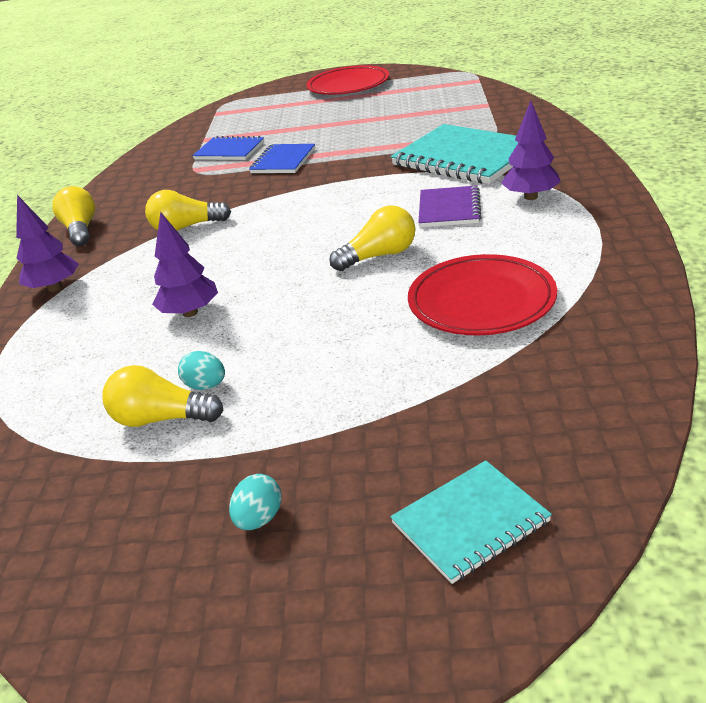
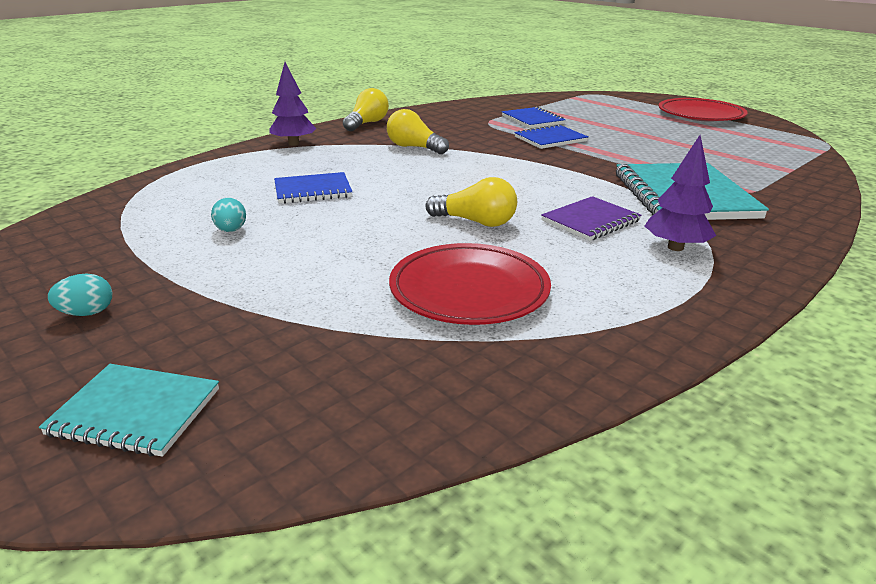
camera: 40 degrees right, 5 degrees down
yellow light bulb [102,365,223,427] -> none
purple tree [152,212,218,317] -> blue notebook [274,172,353,204]

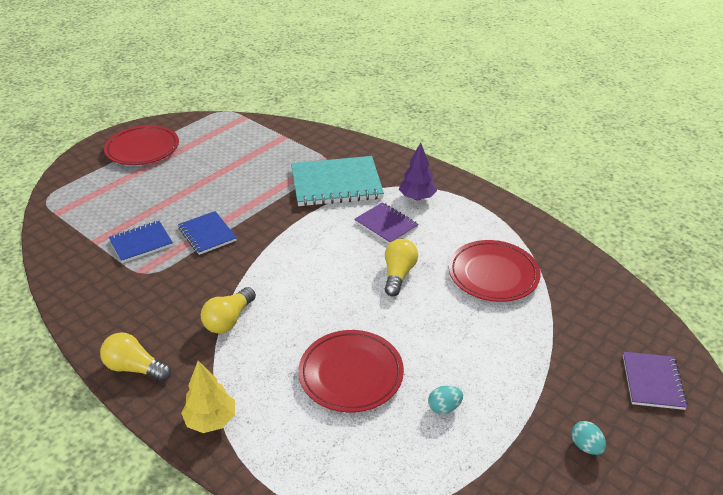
camera: 95 degrees left, 10 degrees up
turquoise notebook [39,364,219,457] -> purple notebook [623,352,688,410]
purple tree [269,62,316,146] -> yellow tree [181,361,235,433]
blue notebook [274,172,353,204] -> red plate [298,330,404,413]

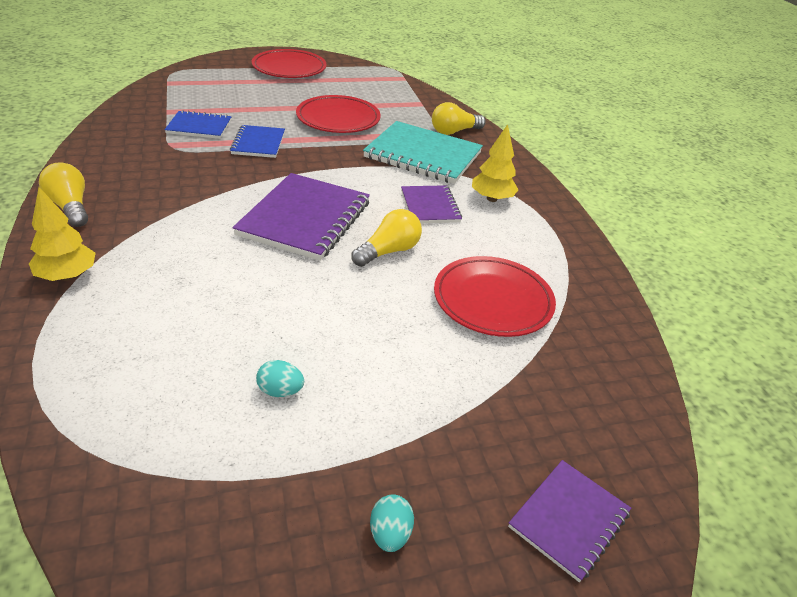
camera: 30 degrees right, 0 degrees up
yellow light bulb [201,287,256,334] -> yellow light bulb moved to [432,102,486,135]
red plate [298,330,404,413] -> red plate moved to [296,95,381,133]
purple tree [399,142,437,200] -> yellow tree [472,124,519,202]
none -> purple notebook [232,173,370,261]

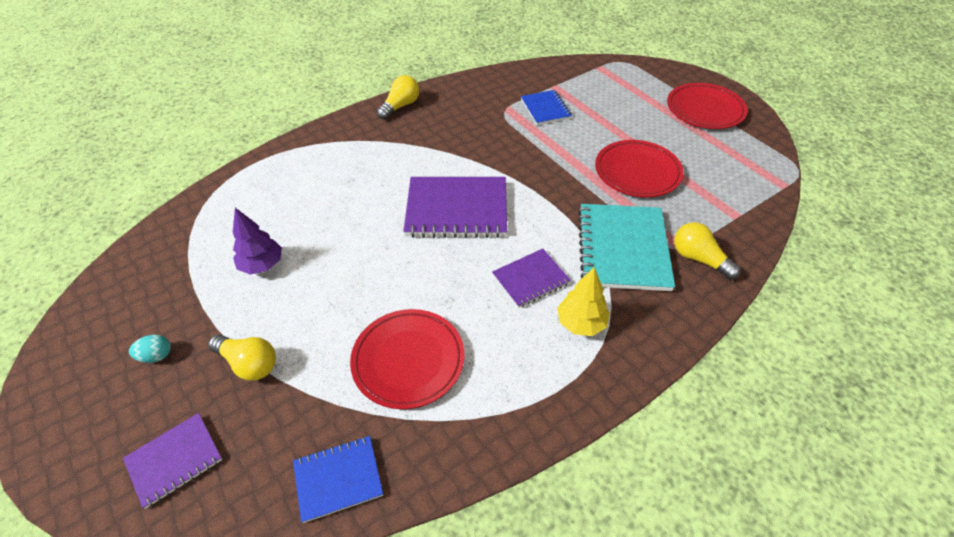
camera: 75 degrees right, 10 degrees up
yellow tree [29,187,96,281] -> none
blue notebook [230,125,285,158] -> blue notebook moved to [293,436,383,523]
turquoise egg [256,360,304,397] -> purple tree [233,208,282,275]
yellow light bulb [352,209,422,267] -> yellow light bulb moved to [208,334,276,381]
purple notebook [508,460,631,582] -> purple notebook turned 60 degrees counterclockwise [123,413,222,509]

